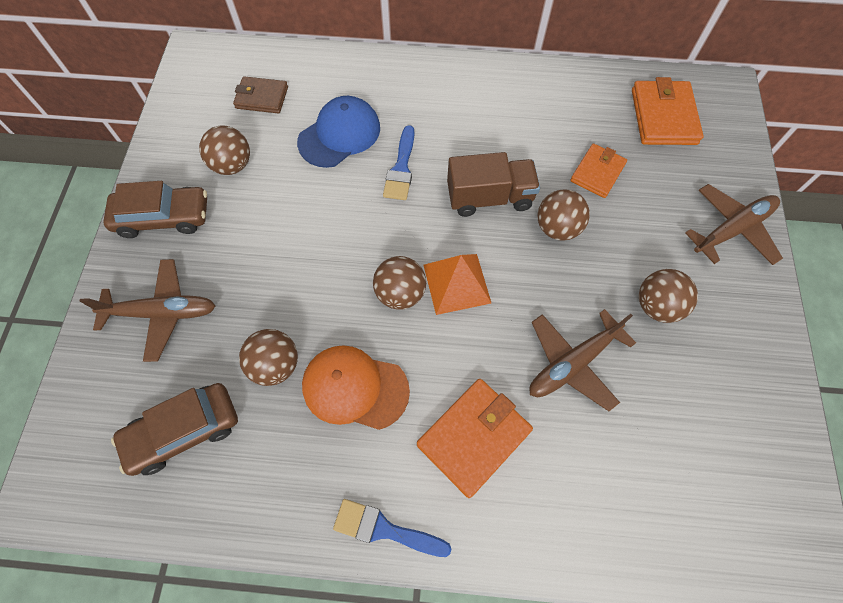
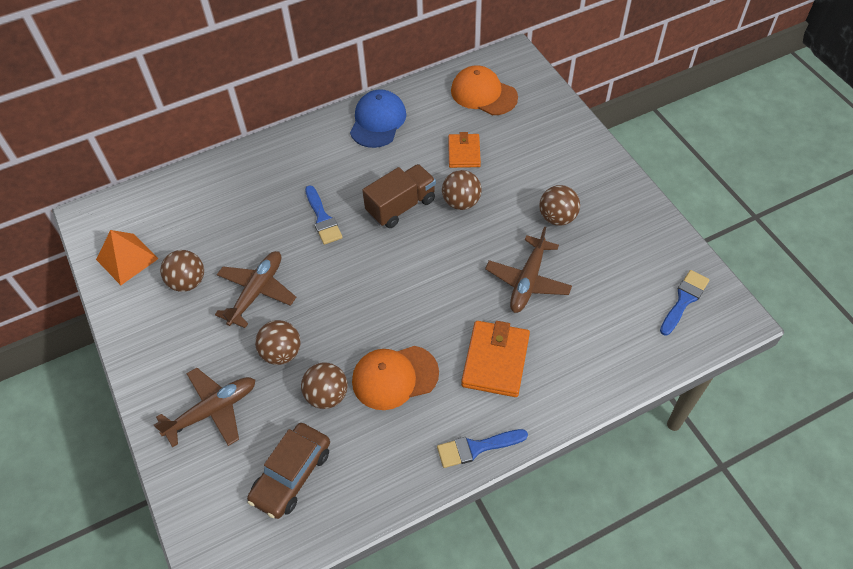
camera: 30 degrees left, 10 degrees down
brown car [103,181,207,238] -> none
brown wallet [233,76,288,114] -> none
blue cap [297,96,380,168] -> blue cap moved to [350,89,406,148]
brown ball [373,256,426,310] -> brown ball moved to [255,320,301,365]
orange pyramid [423,254,491,315] -> orange pyramid moved to [96,230,158,285]
orange wallet [632,77,704,145] -> orange cap [451,65,518,115]
brown plane [685,184,783,265] -> brown plane moved to [215,251,296,328]
none -> blue brush [660,270,709,336]

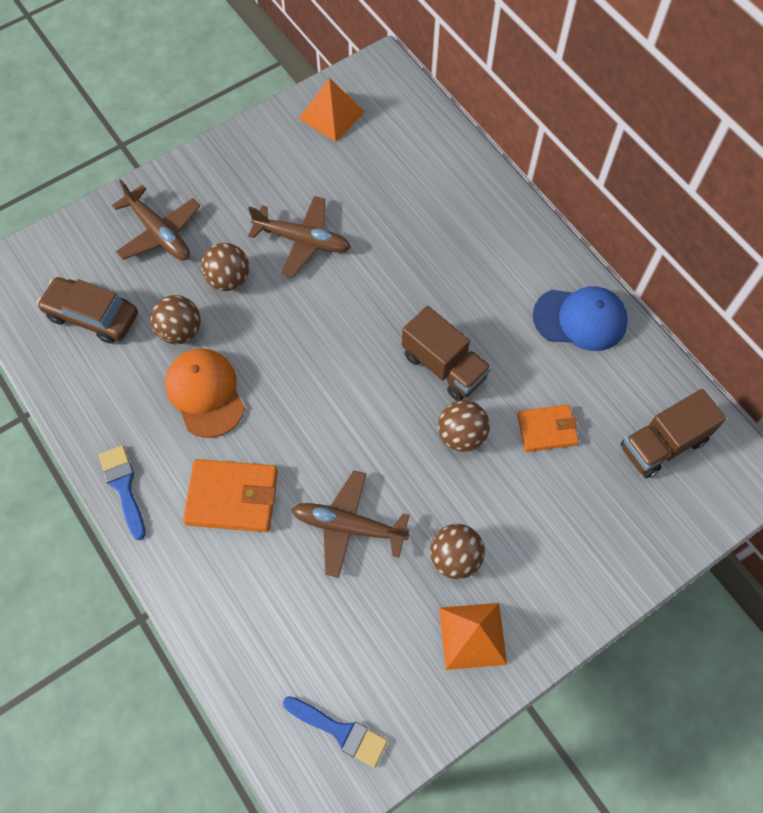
camera: 80 degrees right, 10 degrees up
brown ball [160,250,204,292] -> none
blue brush [305,185,343,245] -> none
orange cap [451,65,518,115] -> brown truck [621,389,727,478]
none -> orange pyramid [439,603,507,670]

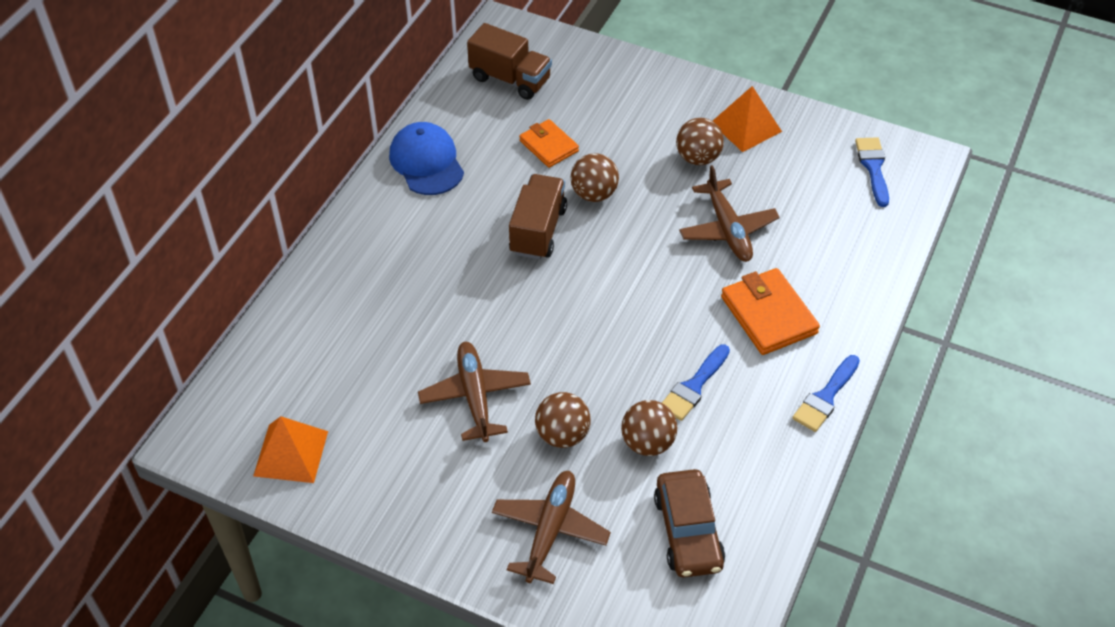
camera: 120 degrees left, 15 degrees down
orange cap [165,348,245,438] -> blue brush [662,345,730,421]

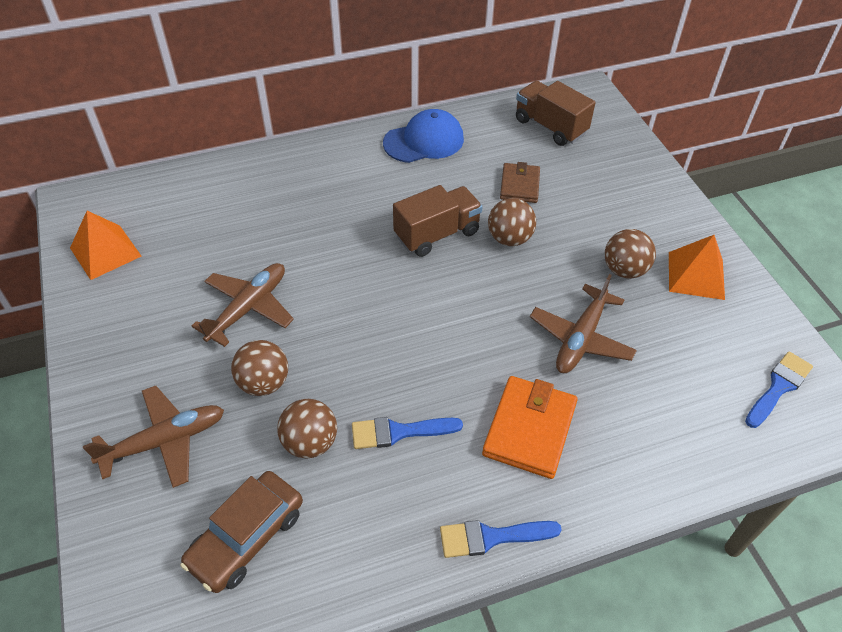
camera: 45 degrees right, 0 degrees up
blue cap [389,122,464,195] -> blue cap turned 45 degrees clockwise [383,109,464,163]
brown truck [467,23,552,100] -> brown truck turned 150 degrees clockwise [516,81,596,146]
orange wallet [519,119,579,168] -> brown wallet [500,162,540,203]

